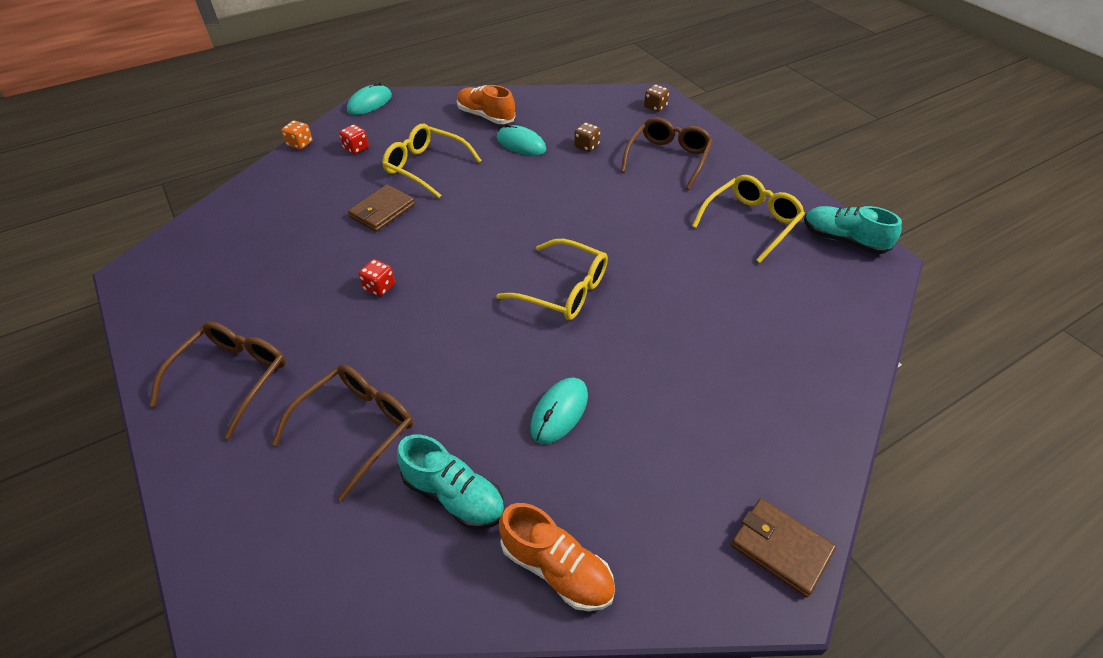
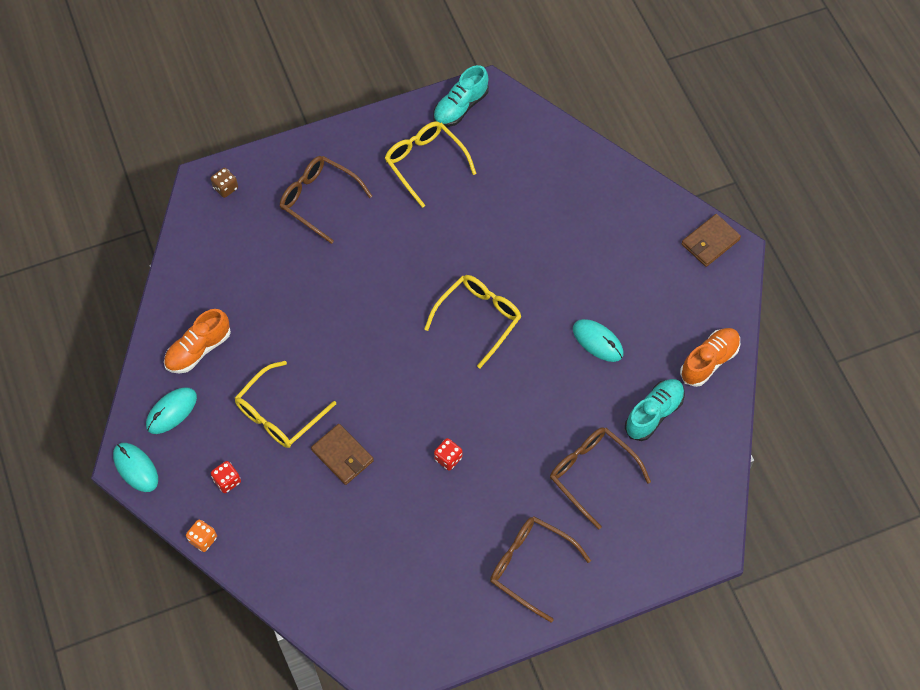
camera: 80 degrees left, 15 degrees up
turquoise mouse [497,123,546,155] -> turquoise mouse moved to [146,387,197,434]
brown dice [574,122,601,152] -> none

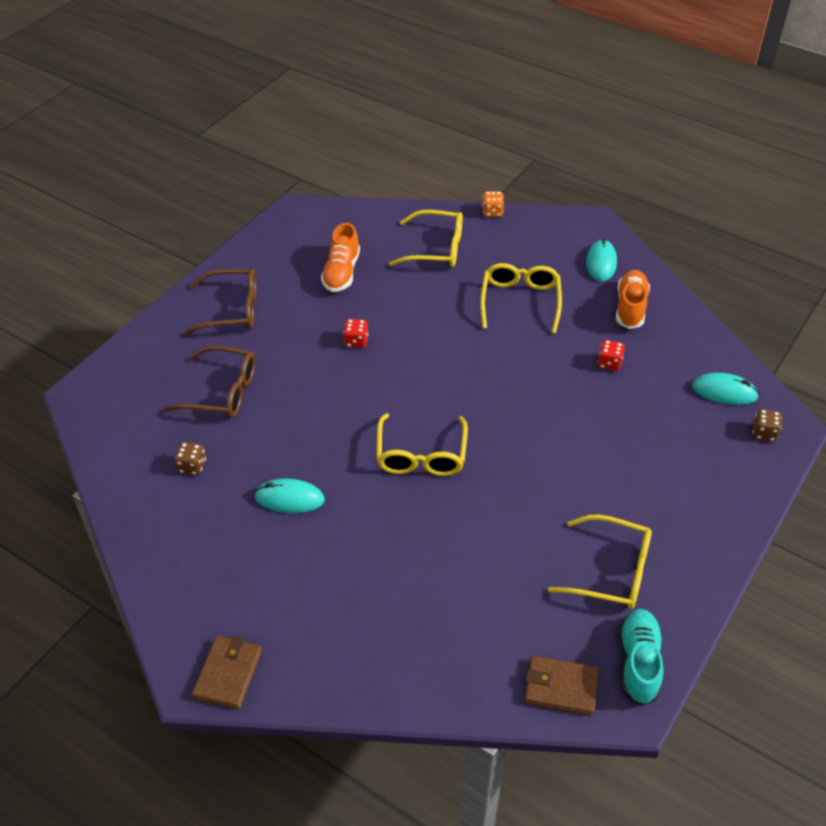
camera: 145 degrees right, 15 degrees down
turquoise mouse [113,443,158,492] -> turquoise mouse moved to [692,373,759,405]
red dice [211,461,241,493] -> red dice moved to [597,340,625,371]
brown glasses [280,156,372,244] -> none
brown wallet [311,424,374,485] -> brown wallet moved to [525,655,599,716]
turquoise shoe [625,379,685,441] -> brown dice [175,442,206,475]
orange shoe [680,328,740,387] -> orange shoe moved to [321,223,360,292]
none -> yellow glasses [389,210,463,267]

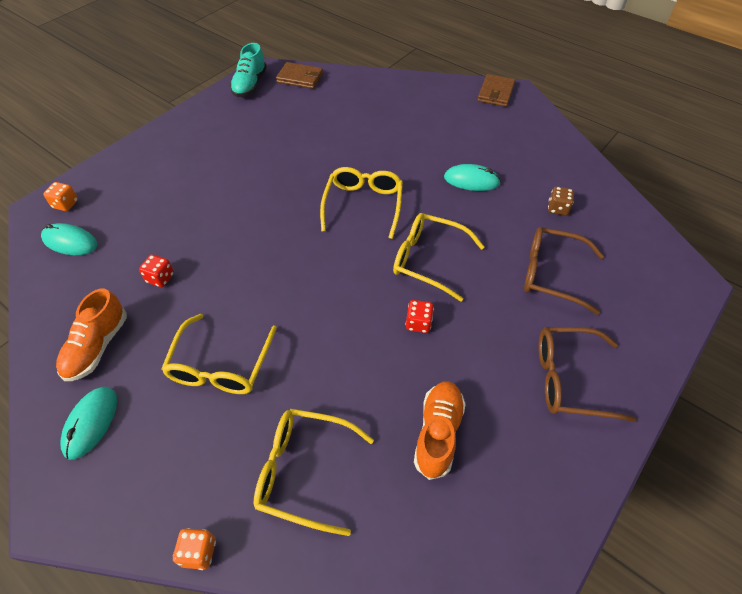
camera: 175 degrees left, 5 degrees up
yellow glasses [548,515,652,609] -> yellow glasses moved to [393,213,485,302]
brown dice [753,409,782,441] -> orange dice [43,182,78,211]

